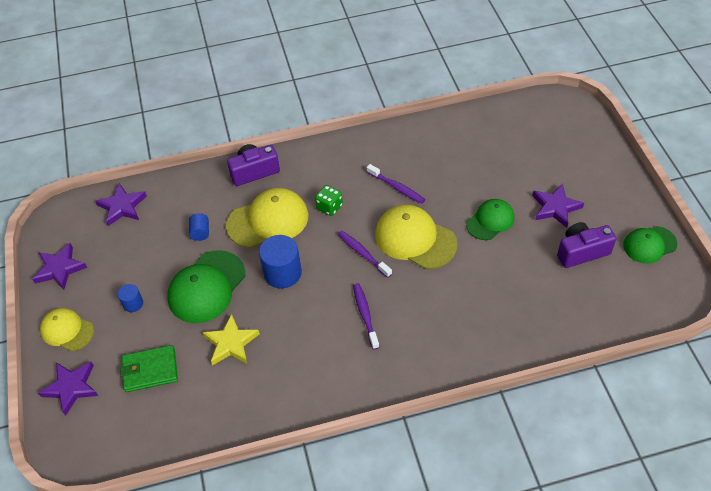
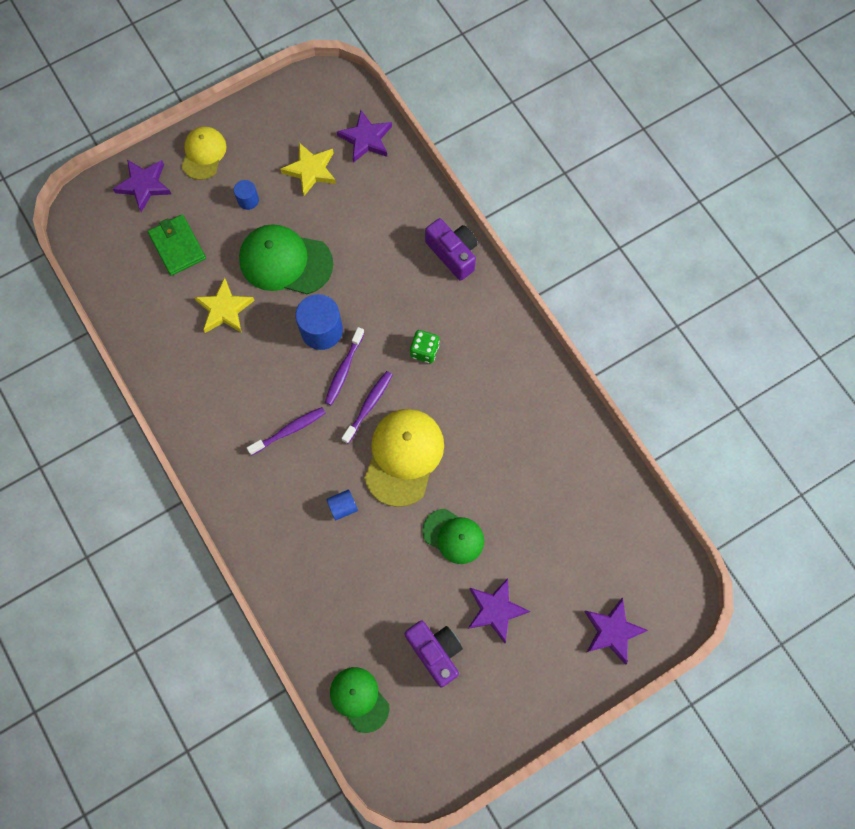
camera: 70 degrees right, 20 degrees up
purple star [32,243,87,290] -> purple star moved to [584,598,648,665]
blue cylinder [189,213,209,241] -> blue cylinder moved to [326,489,358,520]
yellow cap [226,188,308,248] -> none
purple toothbrush [367,164,425,204] -> purple toothbrush moved to [325,327,364,405]
green cap [623,226,678,264] -> green cap moved to [330,667,389,733]
none -> yellow star [280,143,336,196]

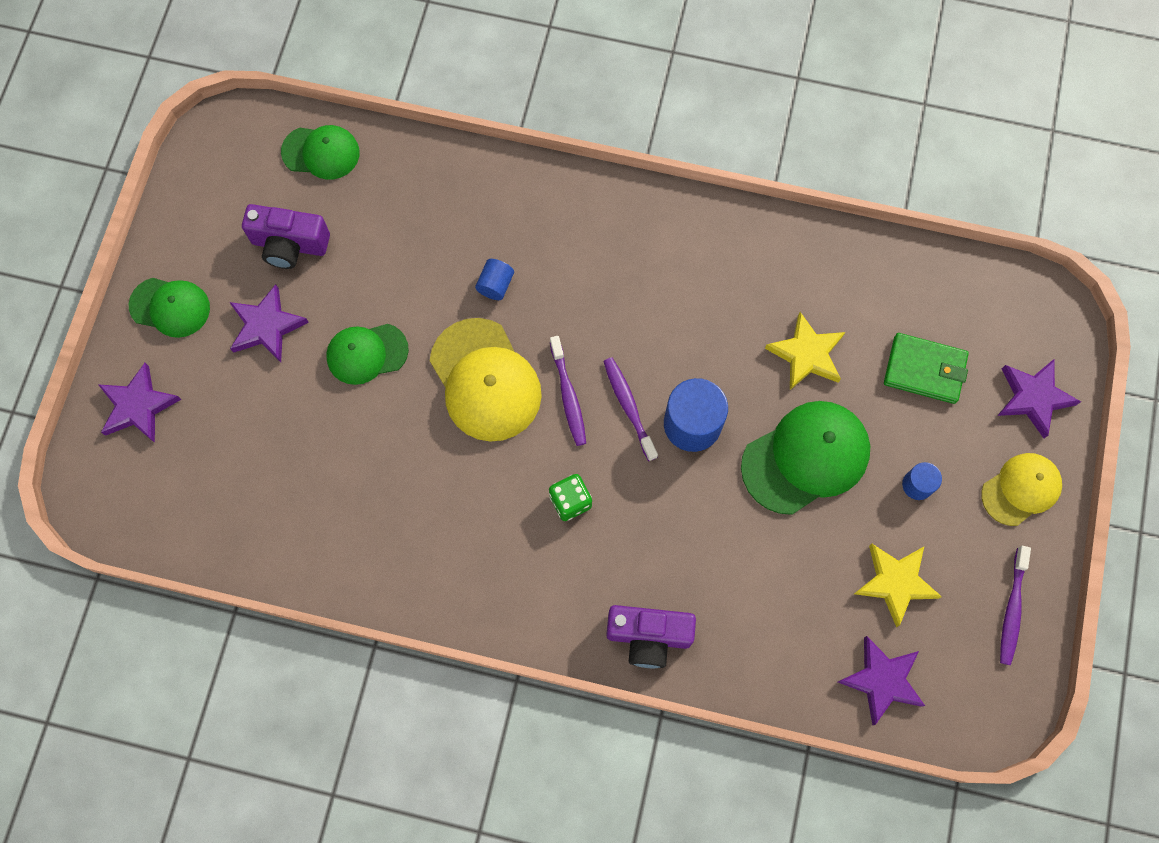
camera: 135 degrees right, 0 degrees up
yellow cap [182,126,227,180] -> yellow cap turned 90 degrees counterclockwise [981,453,1062,526]
purple toothbrush [247,407,326,455] -> purple toothbrush moved to [1000,546,1031,665]
none -> green cap [129,278,210,338]

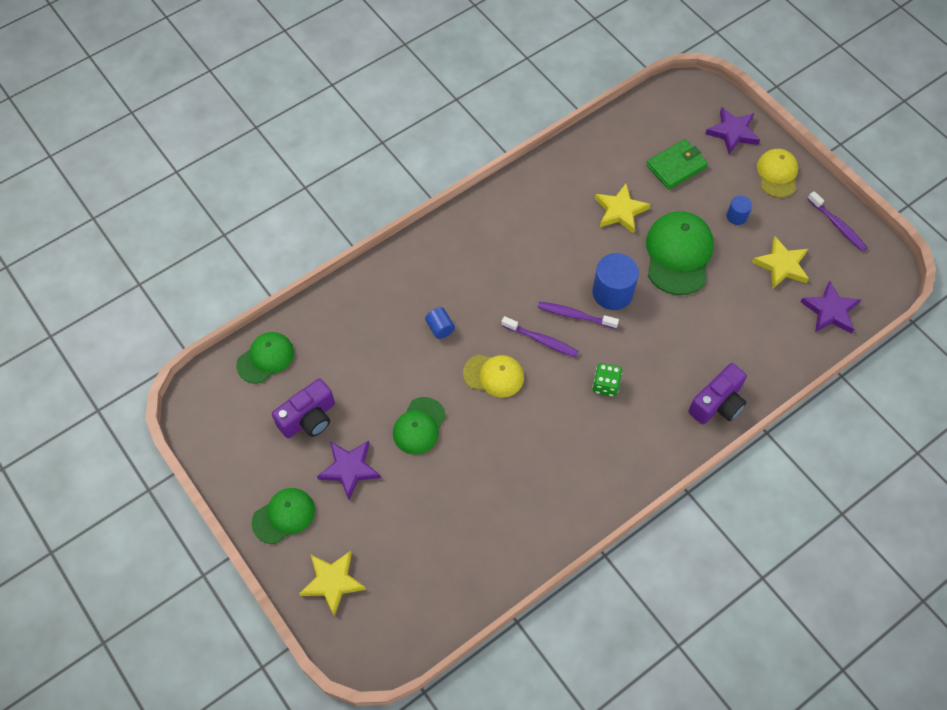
camera: 50 degrees left, 10 degrees down
purple star [98,363,181,443] -> yellow star [299,551,366,616]
yellow cap [430,318,542,442] -> yellow cap [463,355,524,398], size x0.63

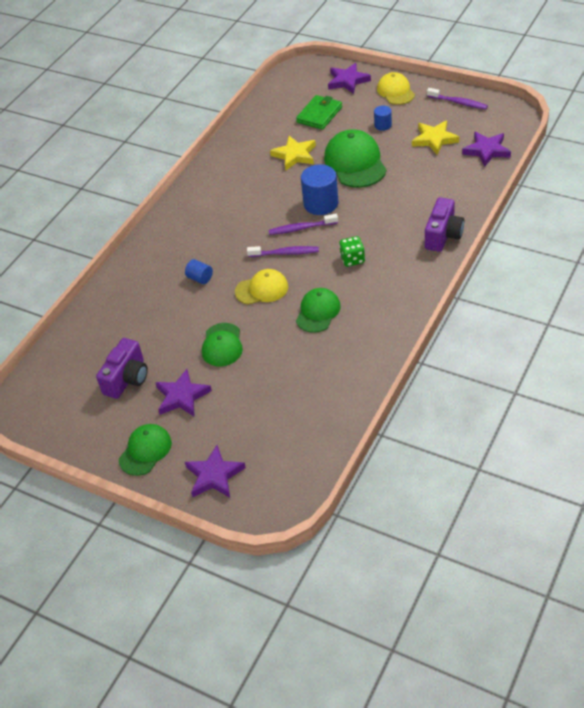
camera: 20 degrees left, 15 degrees down
green cap [236,332,294,384] -> green cap moved to [296,288,341,333]
yellow star [299,551,366,616] -> purple star [185,445,246,498]

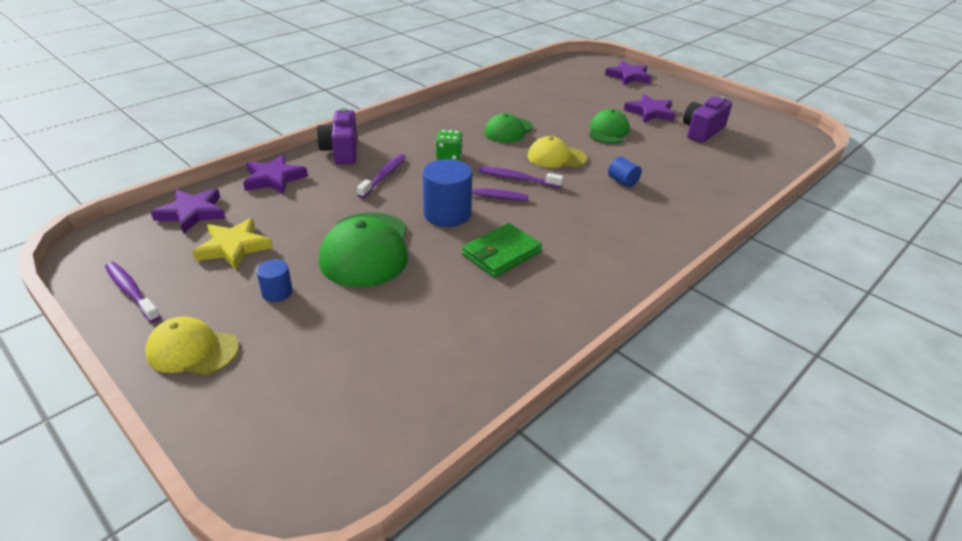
camera: 170 degrees left, 10 degrees down
green cap [119,424,172,476] -> none
yellow star [270,136,316,170] -> none
green wallet [296,95,342,130] -> green wallet moved to [462,223,542,277]
purple star [328,63,371,94] -> purple star moved to [243,154,308,194]
yellow cap [377,72,415,105] -> yellow cap turned 105 degrees clockwise [145,316,239,375]
purple camera [425,197,464,252] -> purple camera turned 45 degrees counterclockwise [317,108,357,164]
none -> purple toothbrush [357,154,406,198]

